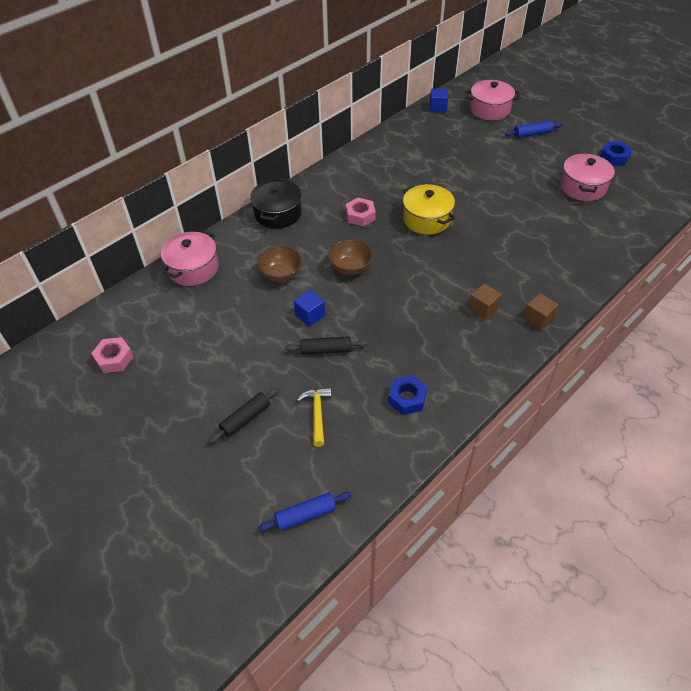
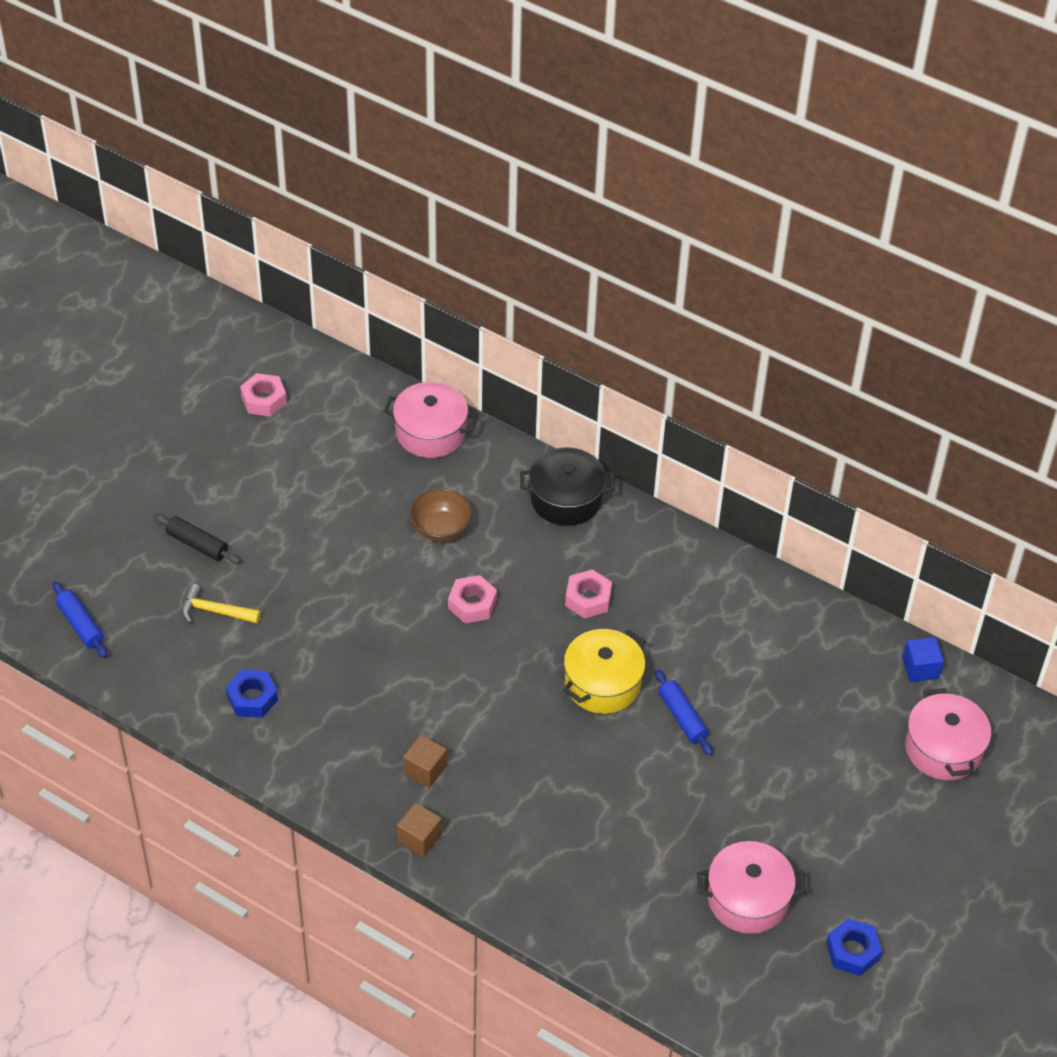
camera: 75 degrees right, 0 degrees up
black rolling pin [285,336,367,355] -> none
blue cube [294,290,325,327] -> none
yellow hammer [297,387,332,447] -> yellow hammer turned 150 degrees counterclockwise [181,584,261,623]
brown bowl [328,240,373,275] -> pink nut [448,575,497,623]
blue rolling pin [505,121,563,138] -> blue rolling pin moved to [655,669,713,755]

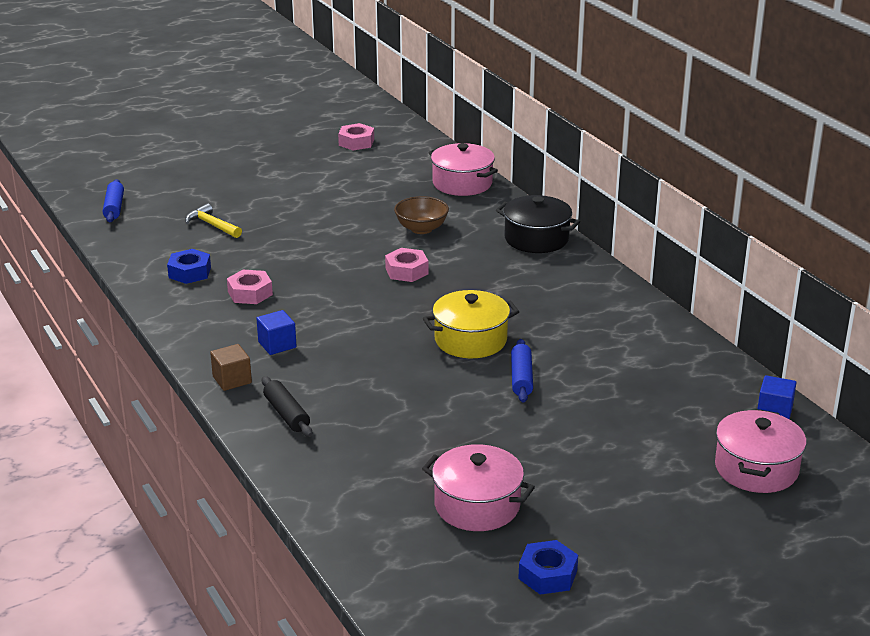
camera: 30 degrees right, 20 degrees down
black rolling pin [154,514,241,564] -> black rolling pin moved to [262,376,312,437]
brown cube [403,735,447,788] -> blue cube [256,310,297,355]
pink nut [565,569,612,619] -> pink nut moved to [227,270,273,304]

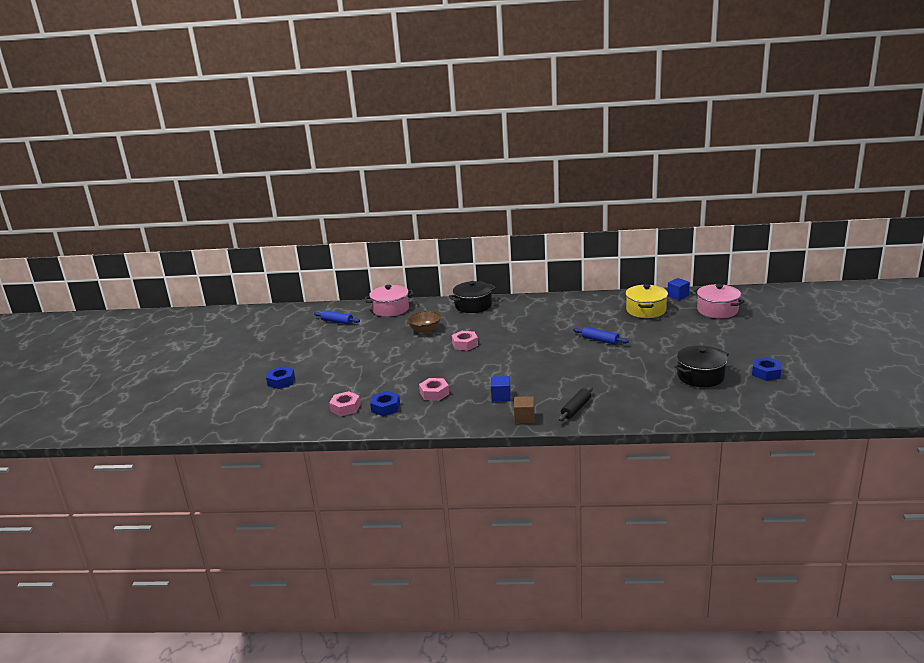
camera: 55 degrees left, 5 degrees down
blue rolling pin [103,179,124,222] -> blue rolling pin moved to [314,310,360,325]
yellow hammer [185,203,242,238] -> none
black rolling pin [262,376,312,437] -> black rolling pin turned 60 degrees counterclockwise [559,386,593,421]
pink nut [338,123,374,150] -> pink nut moved to [329,391,361,416]
pink pot [422,444,535,531] -> black pot [674,345,729,387]
yellow pot [423,290,519,358] -> yellow pot moved to [625,284,668,318]
none -> blue nut [266,366,295,389]

